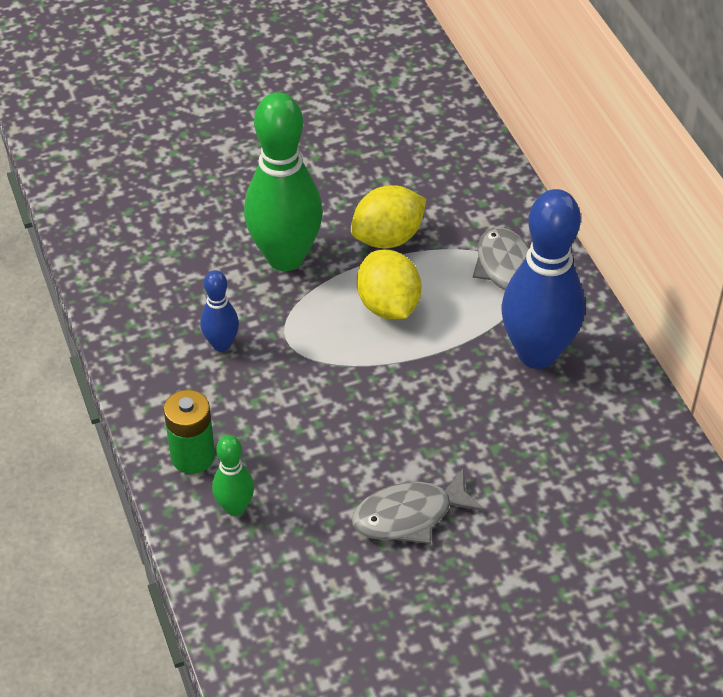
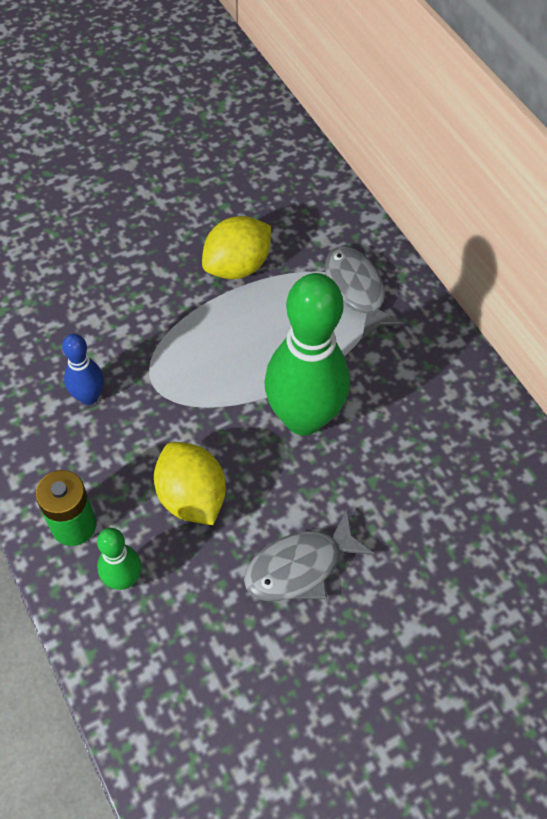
camera: 10 degrees left, 10 degrees up
green bowling pin [244,92,323,271] -> green bowling pin moved to [264,273,350,436]
yellow lemon [357,250,421,319] -> yellow lemon moved to [154,442,226,525]
blue bowling pin [502,189,585,369] -> none

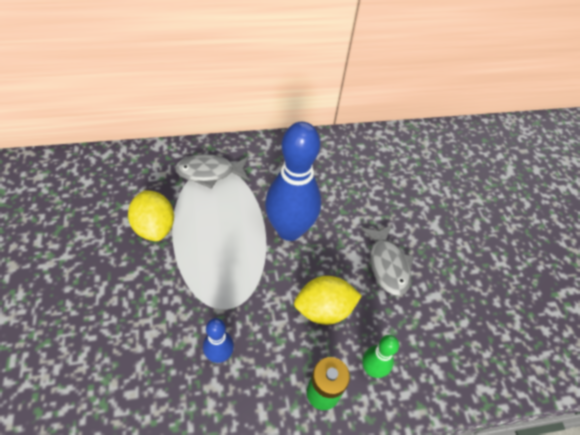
camera: 75 degrees left, 5 degrees down
green bowling pin [264,273,350,436] -> blue bowling pin [265,122,321,241]

